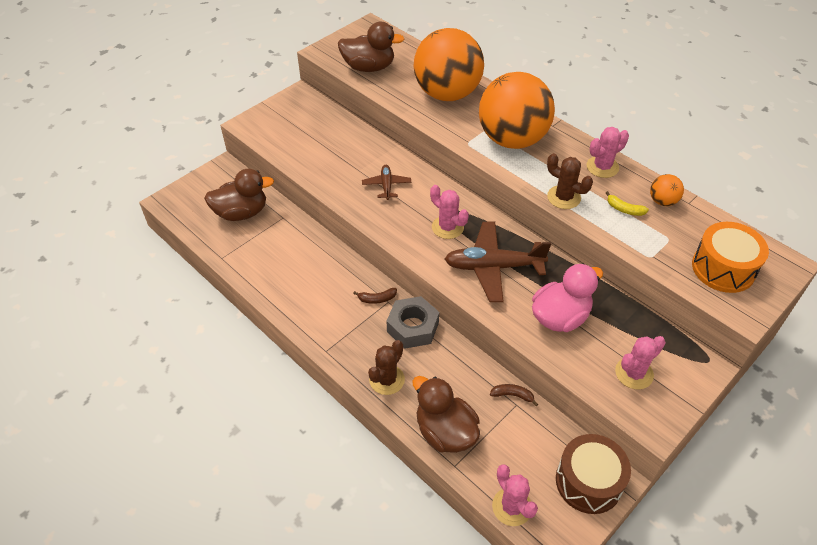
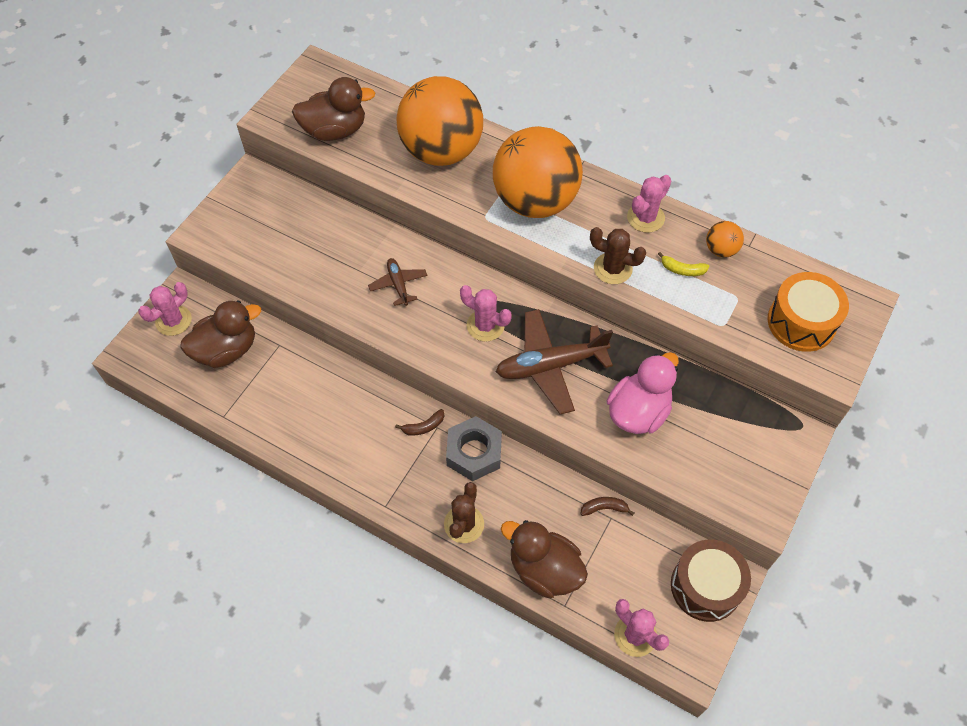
camera: 15 degrees left, 10 degrees up
pink cactus [615,336,666,389] -> pink cactus moved to [138,282,192,336]

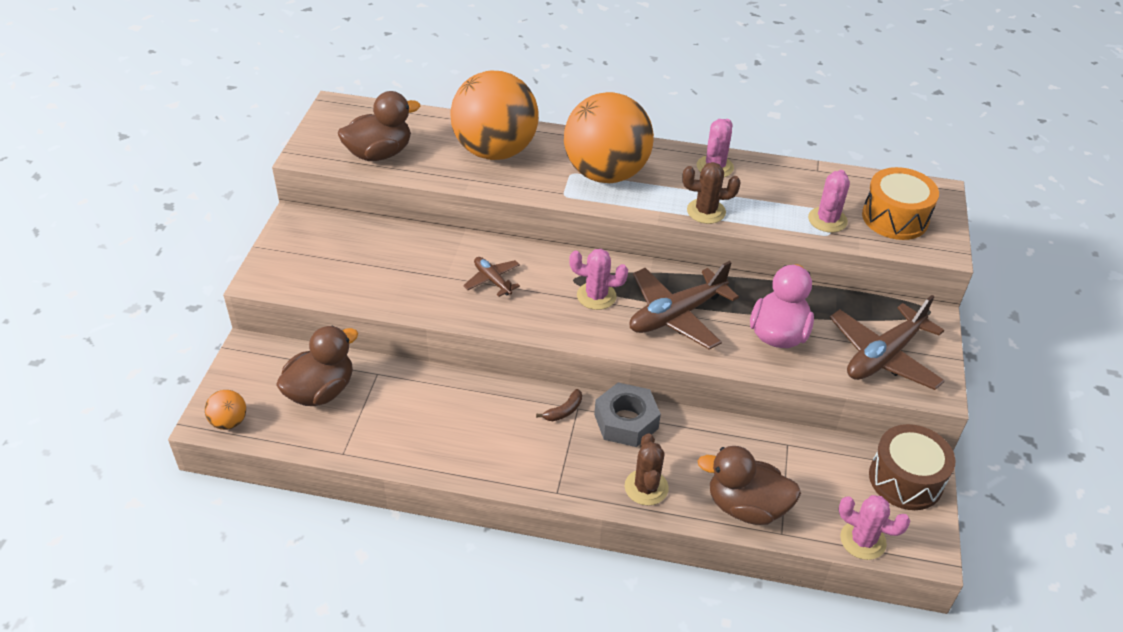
camera: 20 degrees left, 15 degrees down
pink cactus [138,282,192,336] -> pink cactus moved to [808,170,850,232]
brown banana [581,497,634,516] -> none
yellow banana [658,252,710,276] -> none
orange ball [706,221,744,258] -> orange ball moved to [205,390,246,430]
none -> brown plane [830,295,945,390]

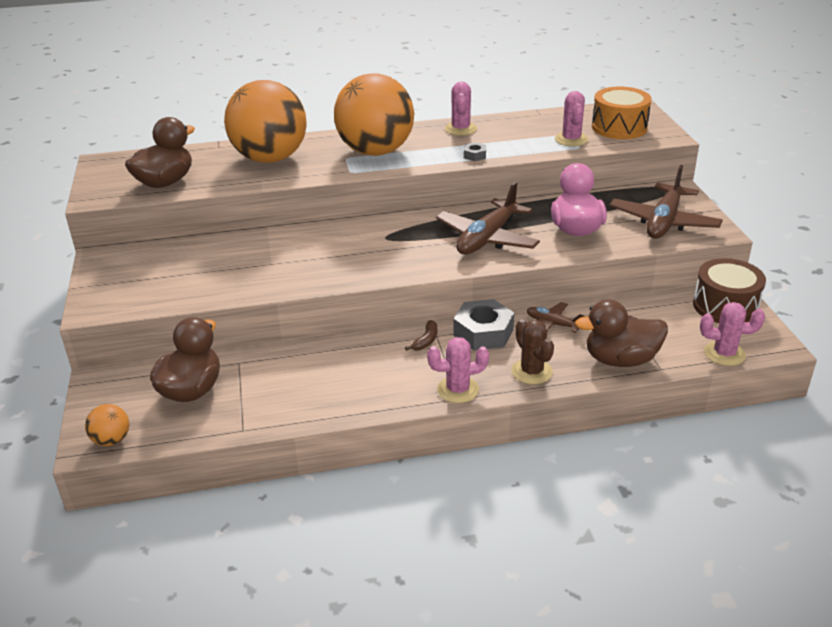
camera: 20 degrees left, 10 degrees down
brown plane [463,257,520,297] -> brown plane moved to [527,302,584,333]
pink cactus [569,249,628,310] -> pink cactus moved to [427,337,489,403]
brown cactus [683,162,740,224] -> grey nut [464,142,486,161]

